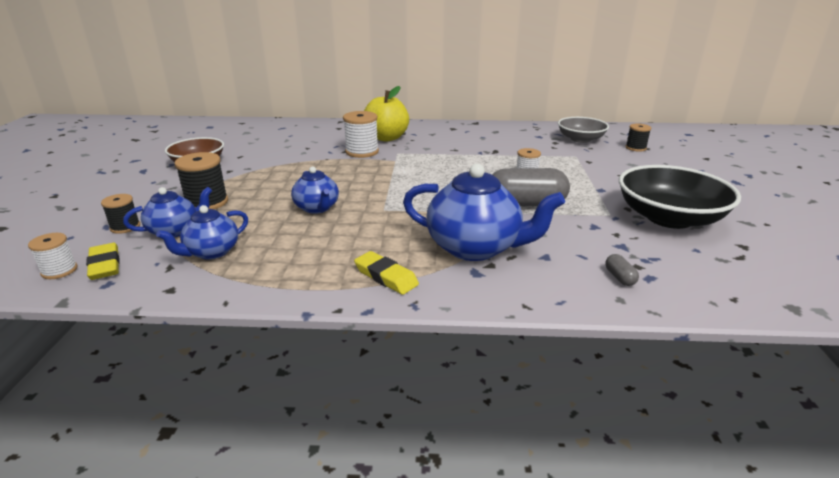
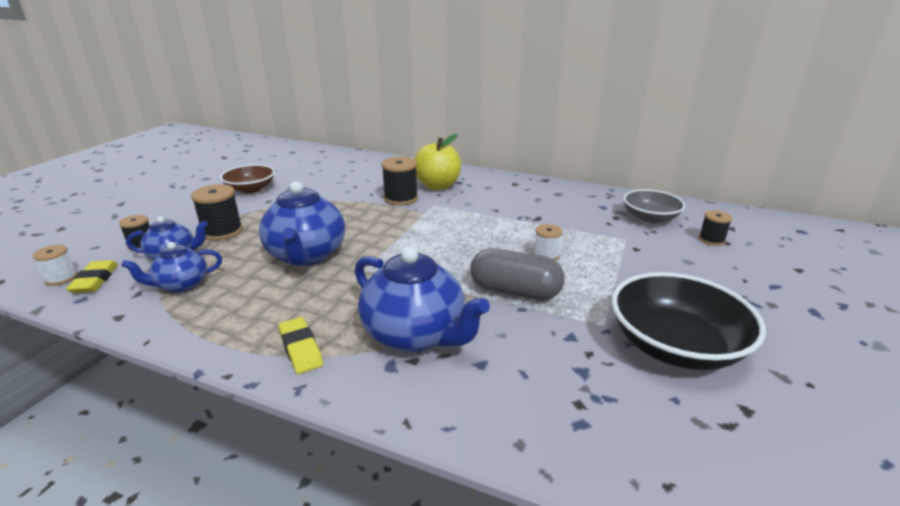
camera: 20 degrees right, 0 degrees up
blue teapot [291,166,339,214] -> blue teapot [259,181,345,266], size x1.76
white spool [343,111,379,158] -> black spool [381,157,418,205]
grey capsule [605,254,639,286] -> none

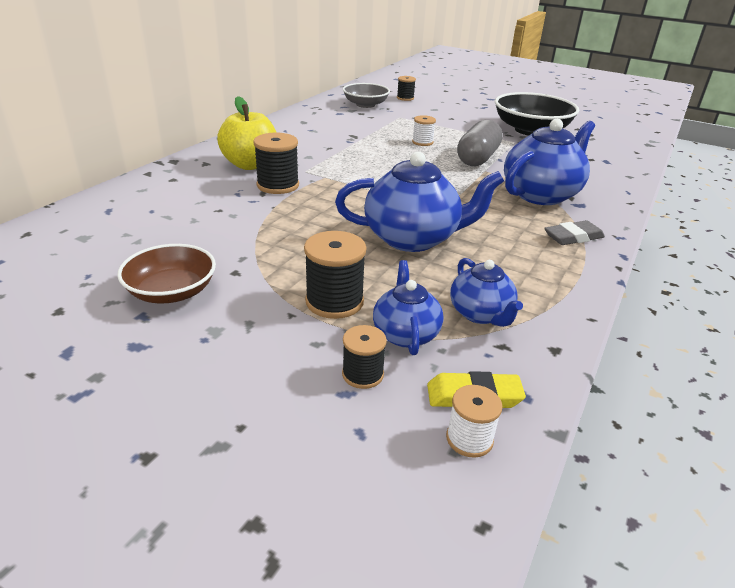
camera: 85 degrees left, 5 degrees up
yellow eraser [278,317,323,374] -> grey eraser [544,220,605,245]

